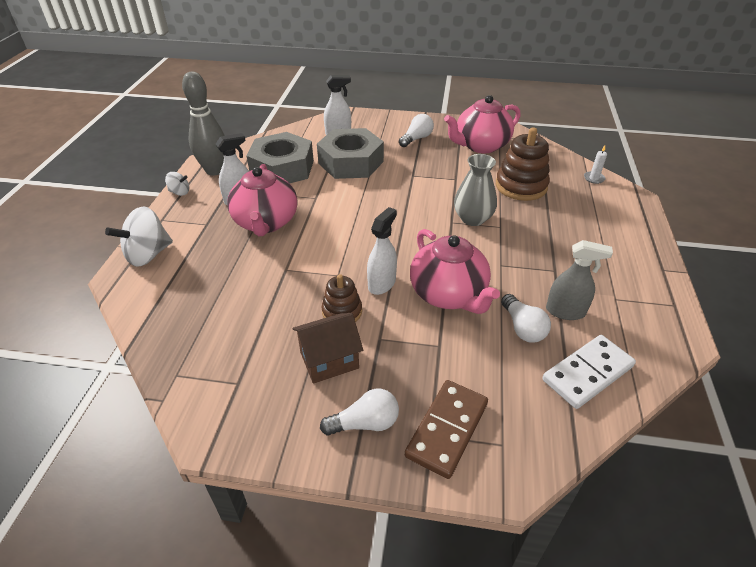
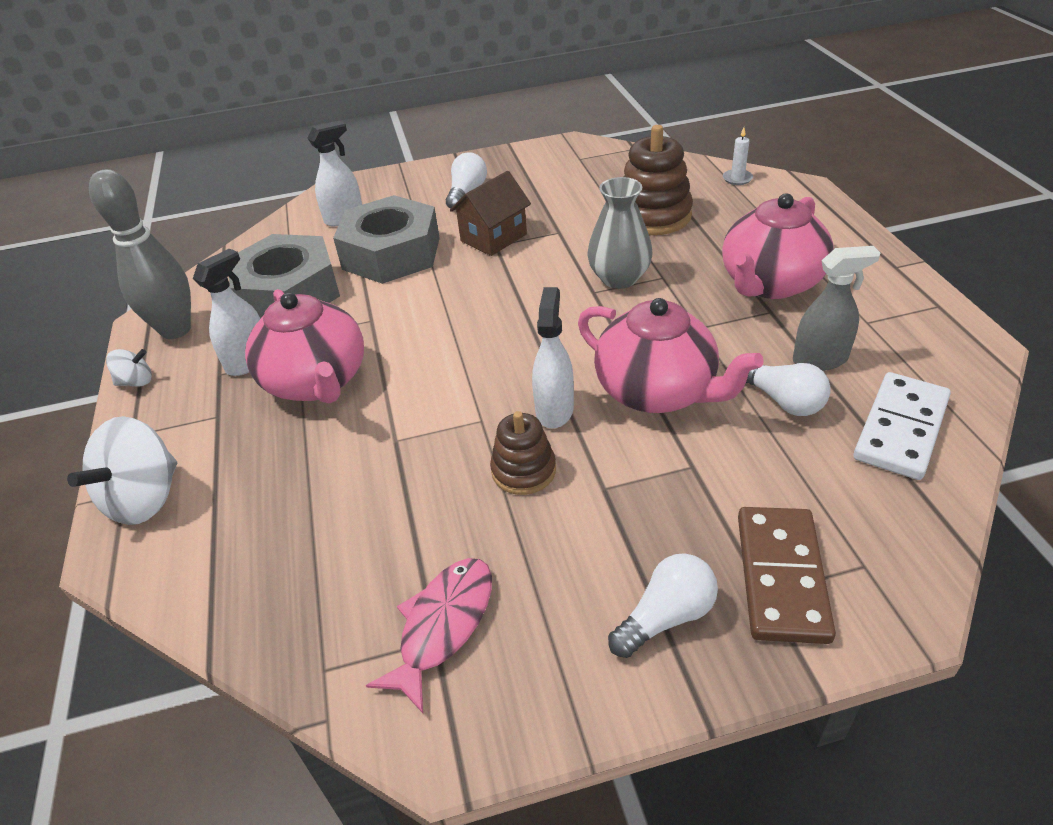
camera: 20 degrees left, 0 degrees up
brown house [293,312,363,384] -> brown house moved to [450,171,531,256]
pink teapot [444,95,521,153] -> pink teapot moved to [722,193,834,299]
none -> pink fish [366,558,492,713]

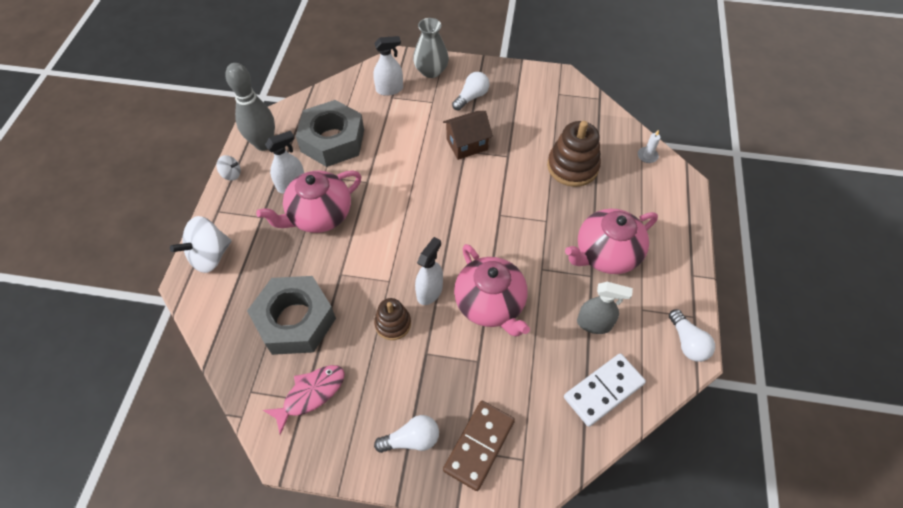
camera: 20 degrees right, 15 degrees up
pink teapot [245,289,364,403] -> pink teapot turned 60 degrees clockwise [256,170,361,233]
grey nut [333,195,440,284] -> grey nut moved to [247,276,336,355]
grey vase [587,177,653,289] -> grey vase moved to [413,18,449,78]
white light bulb [746,363,831,416] -> white light bulb moved to [669,309,715,362]

